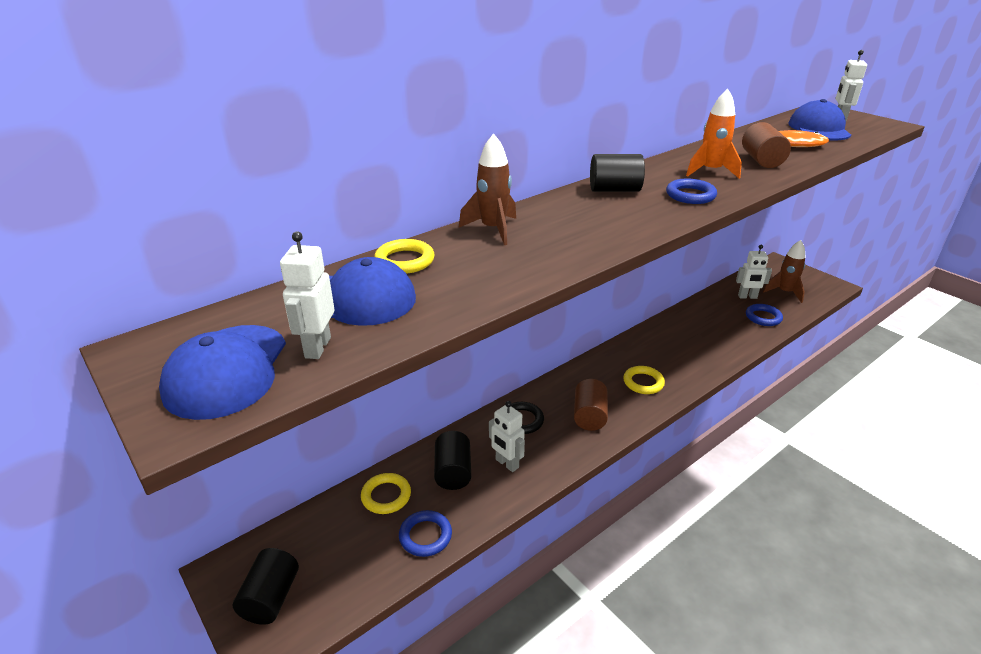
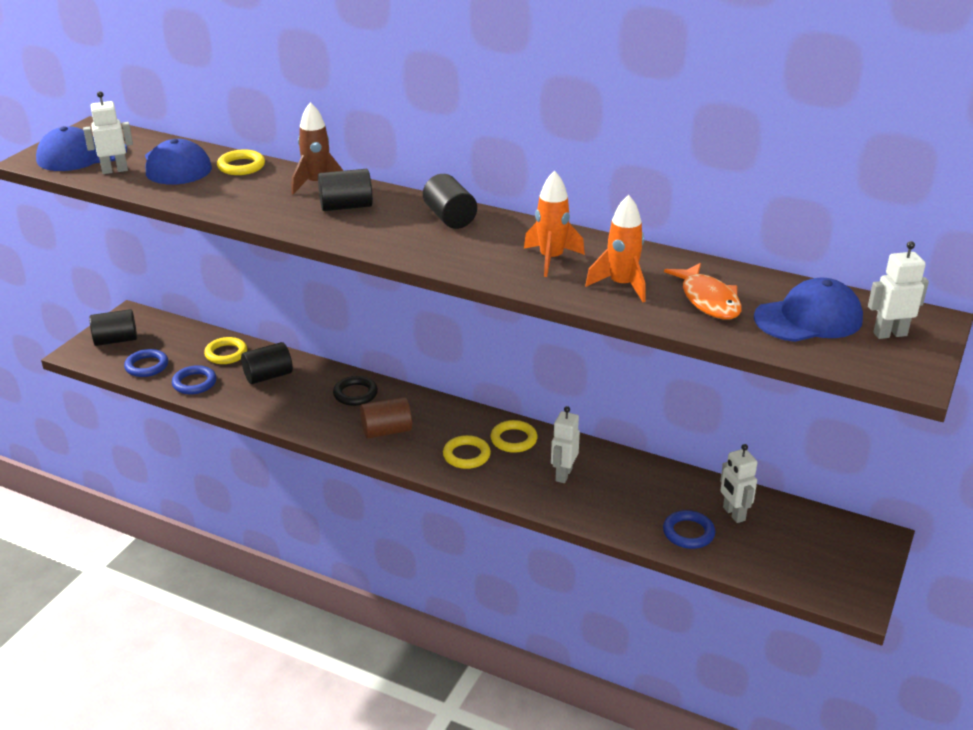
camera: 65 degrees right, 0 degrees up
white robot [489,401,525,472] -> white robot moved to [551,406,580,483]
blue ring [666,178,717,204] -> blue ring moved to [124,349,168,377]
brown cylinder [742,122,791,168] -> orange rocket [585,195,646,302]
brown rocket [763,240,806,303] -> none
none -> black cylinder [318,169,373,211]
none -> yellow ring [491,420,537,453]

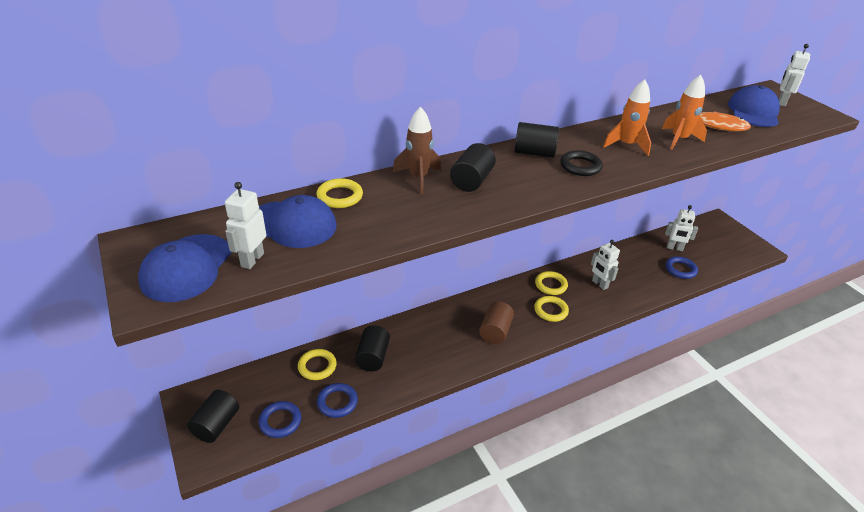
camera: 55 degrees left, 5 degrees up
black ring [333,376,378,406] -> black ring moved to [560,150,603,176]

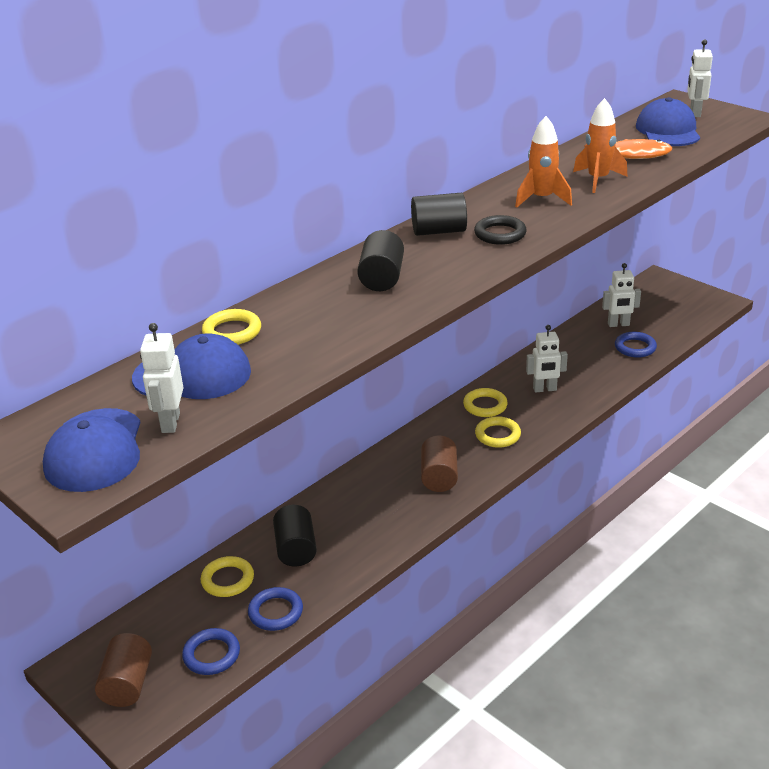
camera: 15 degrees left, 5 degrees down
black cylinder [187,390,239,443] -> brown cylinder [95,633,152,707]
brown rocket [393,107,441,194] -> none
white robot [591,240,620,290] -> white robot turned 45 degrees counterclockwise [526,325,568,393]

